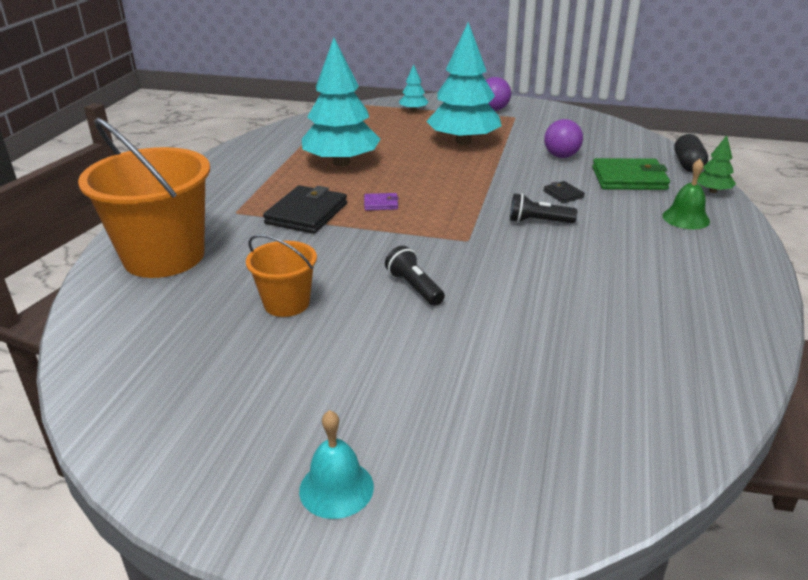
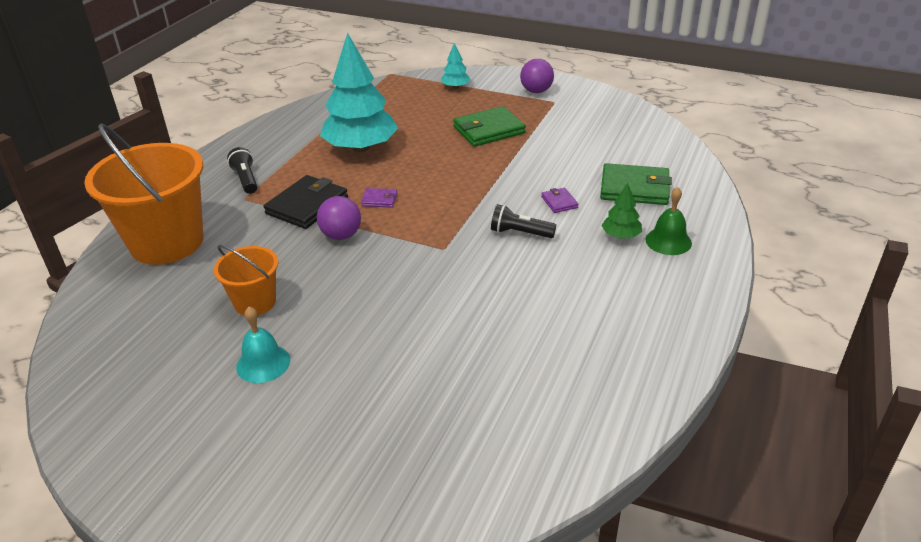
camera: 10 degrees right, 5 degrees up
turquoise bell [299,410,374,519] -> turquoise bell moved to [236,307,290,383]
black flashlight [385,246,445,306] -> black flashlight moved to [227,147,258,194]
turquoise tree [426,22,502,145] -> green wallet [453,106,526,147]
black wallet [543,181,585,203] -> purple wallet [541,188,579,213]
purple ball [544,119,583,158] -> purple ball moved to [317,196,361,240]
black capsule [674,134,708,172] -> none
green tree [697,135,736,193] -> green tree moved to [601,183,642,239]

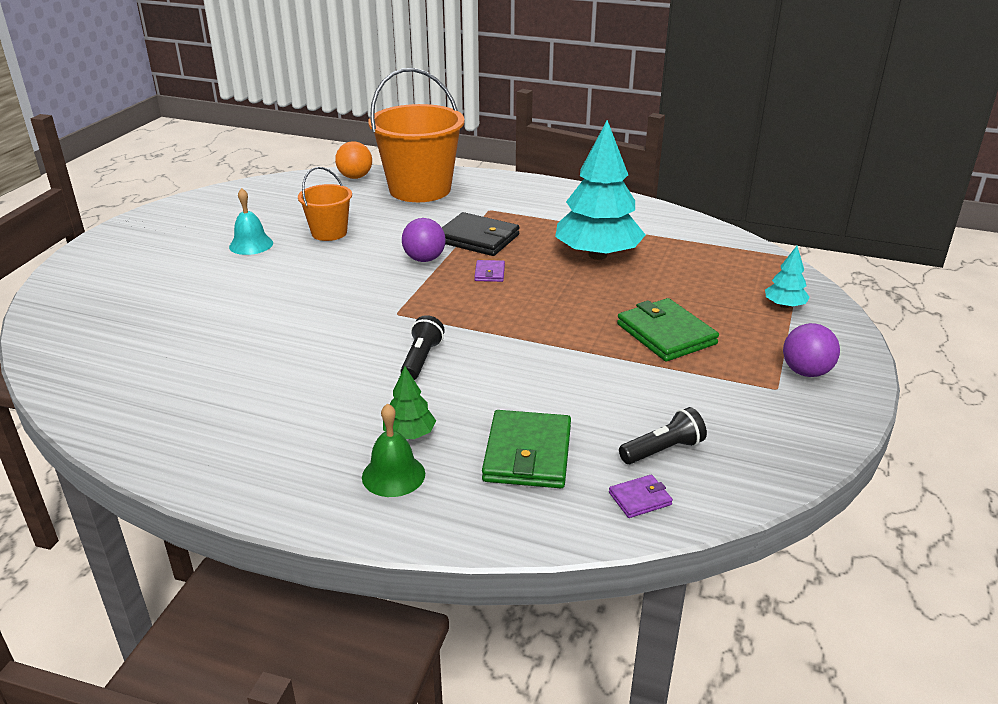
camera: 85 degrees right, 5 degrees down
black flashlight [227,147,258,194] -> black flashlight moved to [619,407,707,464]
purple wallet [541,188,579,213] -> purple wallet moved to [609,474,673,518]
none -> orange ball [335,141,372,179]

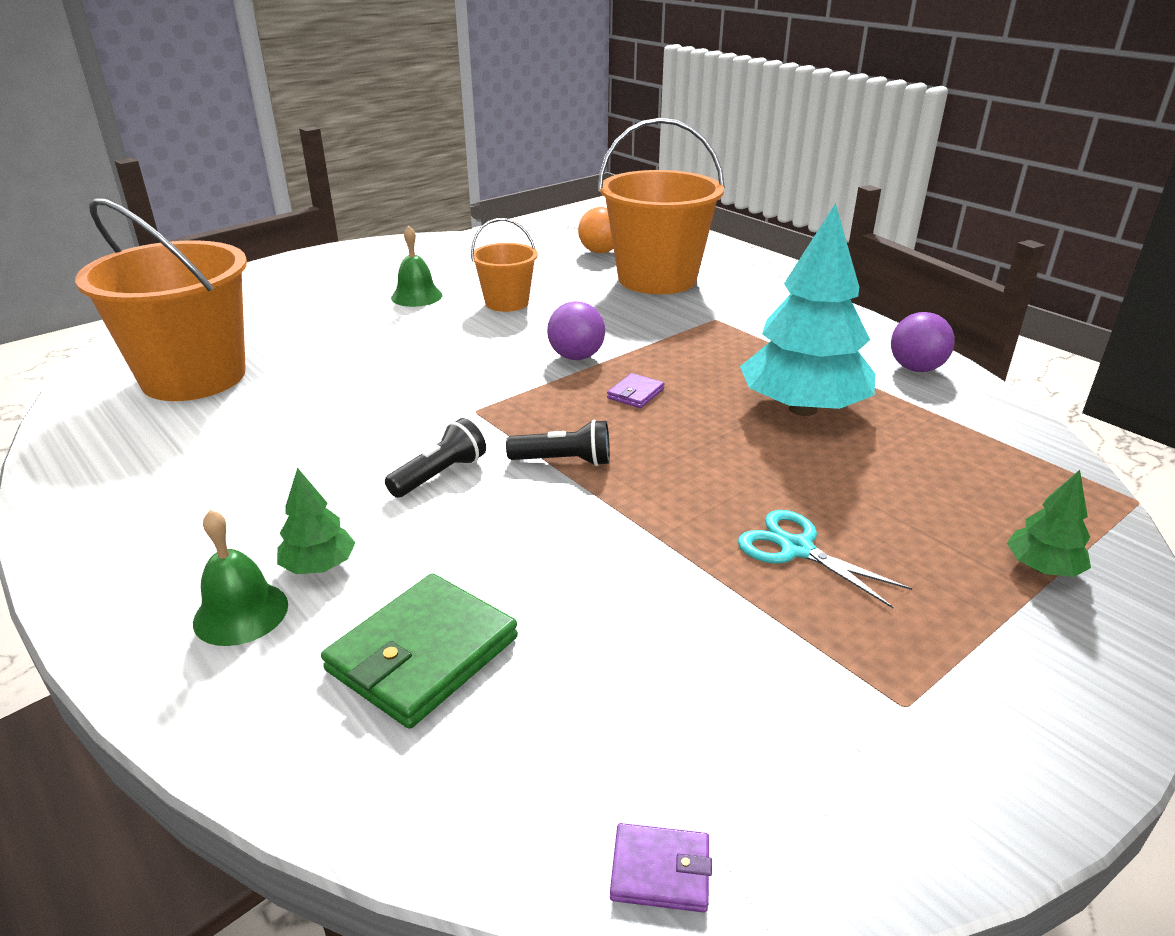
camera: 30 degrees right, 0 degrees up
turquoise bell [229,188,273,255] -> green bell [391,226,442,307]
black wallet [442,212,520,256] -> none
purple wallet [609,474,673,518] -> purple wallet moved to [610,823,712,913]
green wallet [617,298,719,361] -> turquoise scissors [738,510,912,608]
black flashlight [619,407,707,464] -> black flashlight moved to [506,420,610,466]
turquoise tree [765,246,810,308] -> green tree [1007,470,1091,577]
purple ball [783,323,840,377] -> purple ball moved to [891,312,955,372]
none -> orange bucket [75,198,247,401]

